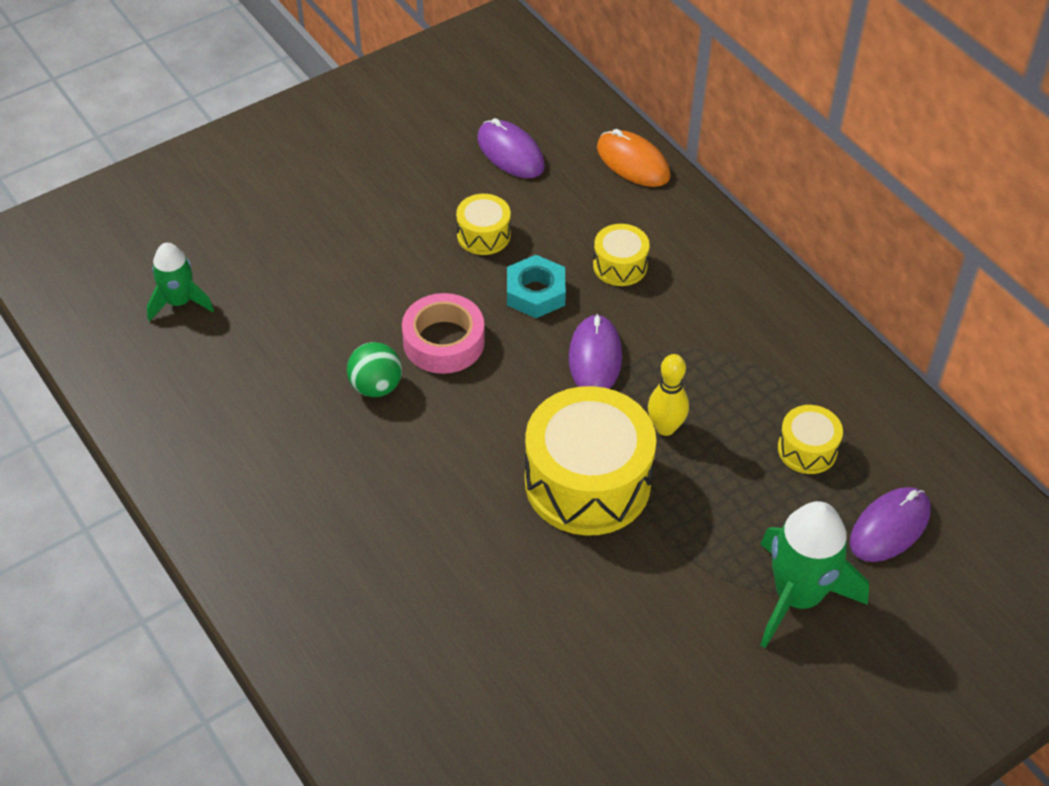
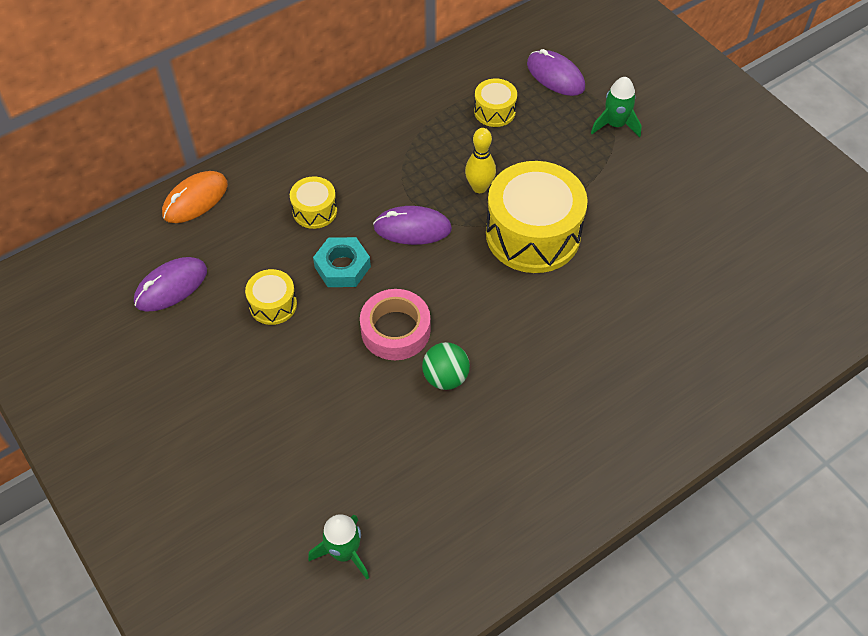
camera: 90 degrees left, 5 degrees up
green rocket [761,501,869,648] -> green rocket [591,77,641,137], size x0.61

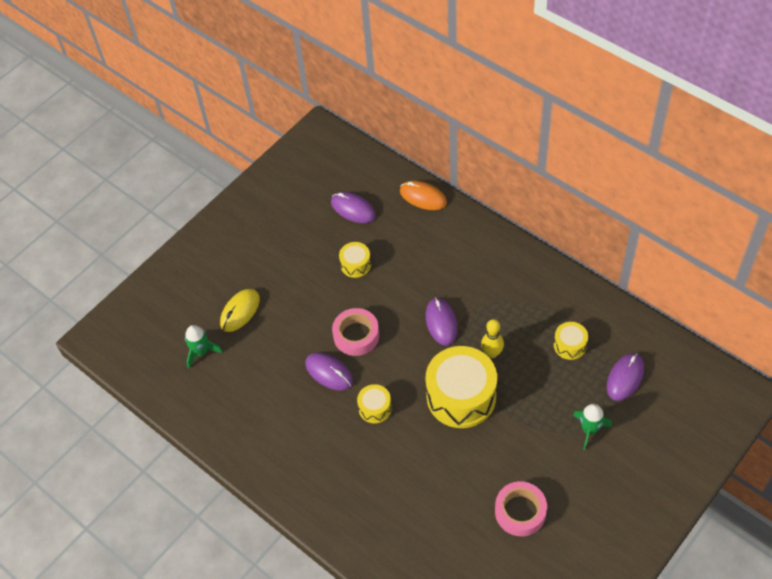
camera: 80 degrees right, 0 degrees up
yellow drum [290,177,337,229] -> yellow drum moved to [357,384,392,424]
turquoise nut [313,237,371,287] -> none
green ball [422,342,470,390] -> purple mouse [305,353,353,390]
none -> yellow mouse [220,289,260,332]
none -> pink tape [495,481,547,536]

